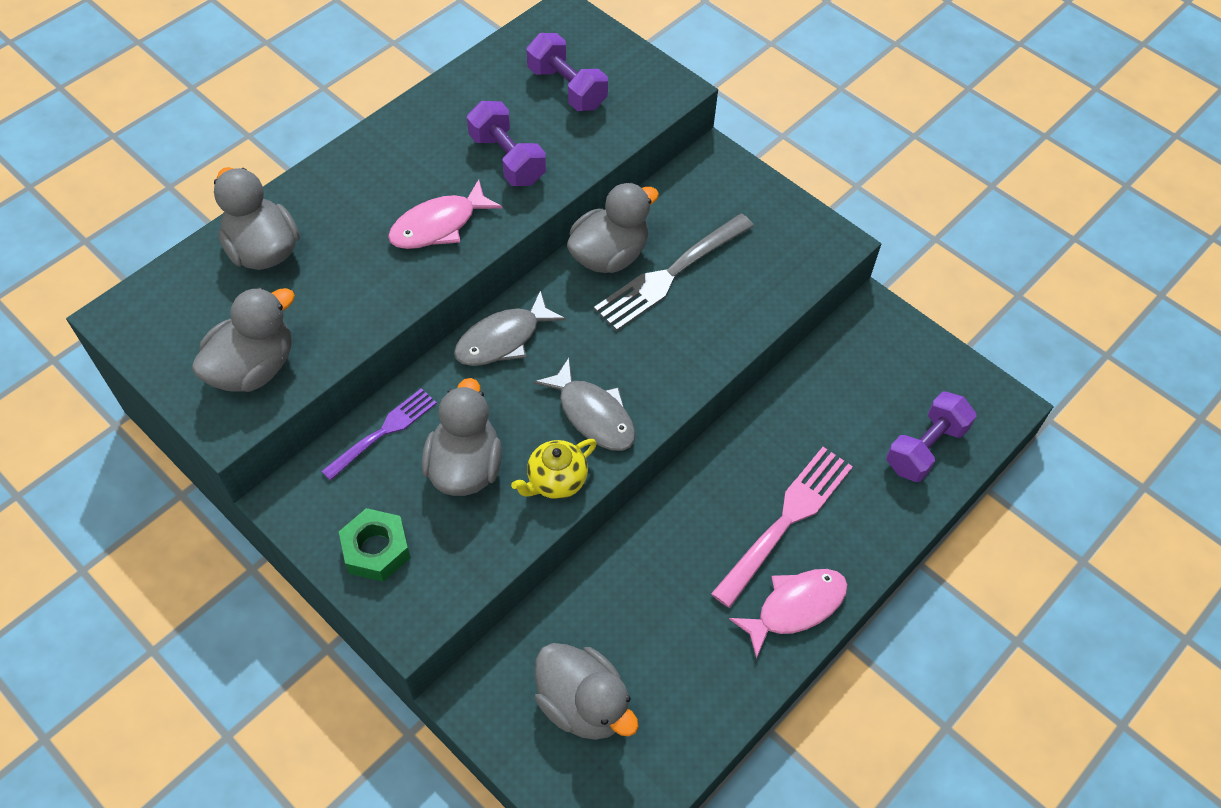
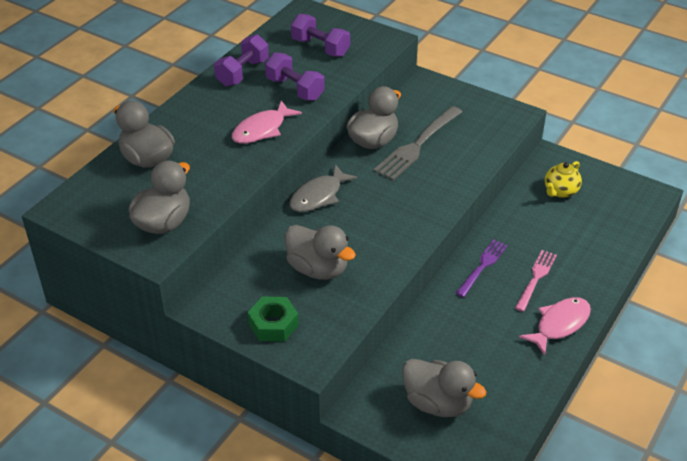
camera: 10 degrees left, 15 degrees down
purple fork [321,388,437,481] -> purple fork moved to [456,240,508,297]
grey duck [422,378,502,496] -> grey duck turned 135 degrees clockwise [285,225,356,280]
yellow teapot [511,439,597,499] -> yellow teapot moved to [545,161,582,198]
grey fish [534,358,635,451] -> none
pink fork [711,447,853,608] -> pink fork [515,250,557,312], size x0.63
purple dumbbell [886,392,977,482] -> purple dumbbell moved to [214,34,269,87]

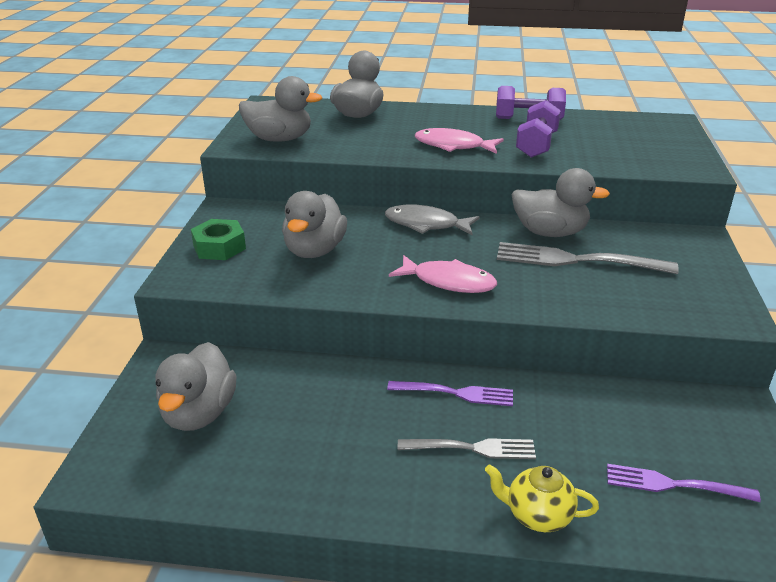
camera: 65 degrees right, 10 degrees down
purple dumbbell [291,14,350,57] -> none
pink fork [515,250,557,312] -> grey fork [398,438,536,459]
pink fish [519,297,591,356] -> pink fish moved to [389,255,497,293]
yellow teapot [545,161,582,198] -> yellow teapot moved to [485,464,599,532]
none -> purple fork [607,464,761,502]

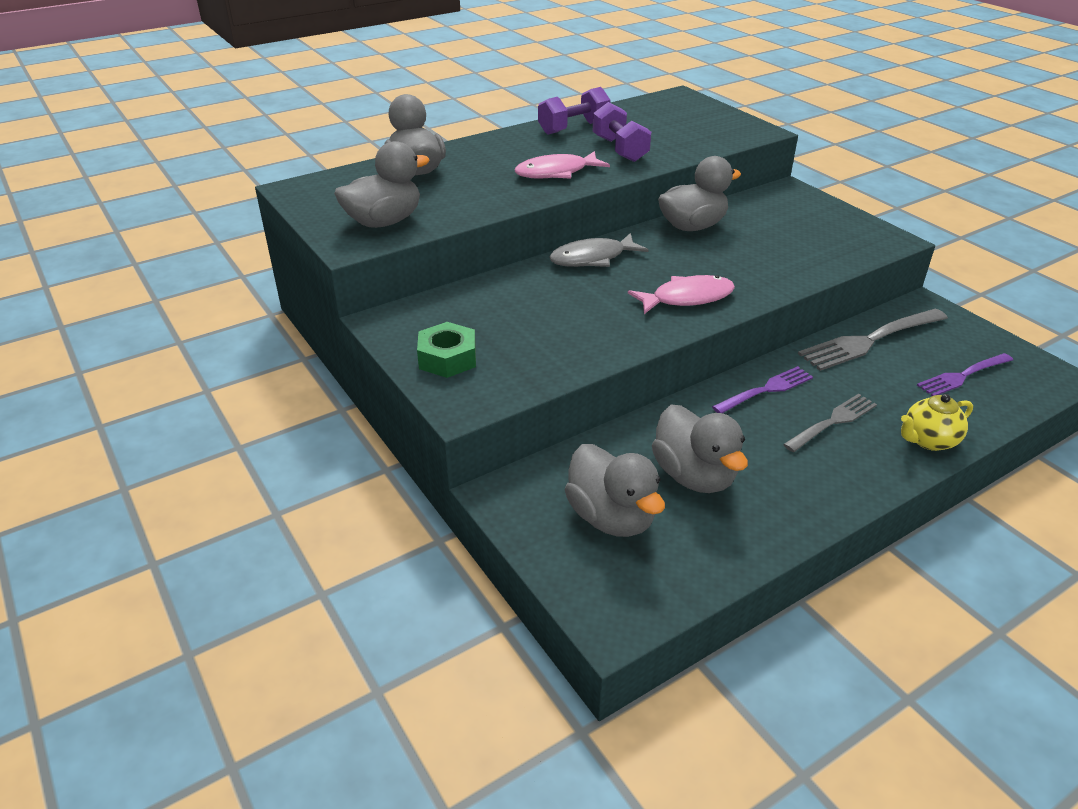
camera: 40 degrees left, 5 degrees up
grey duck [282,191,347,258] -> grey duck moved to [652,405,748,493]
grey fork [497,242,679,274] -> grey fork moved to [798,309,948,371]

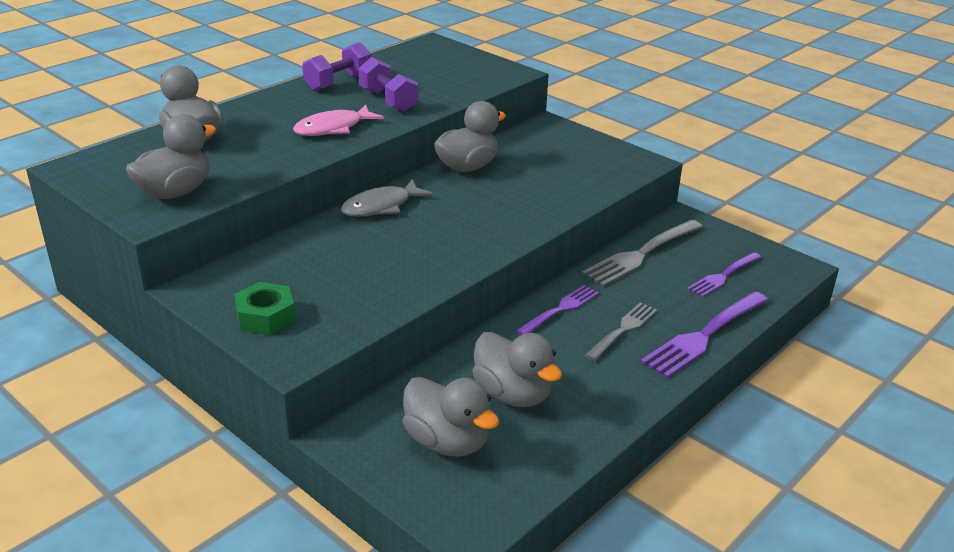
camera: 15 degrees left, 5 degrees down
pink fish [628,275,735,314] -> none
yellow teapot [901,394,973,451] -> purple fork [641,291,768,378]

